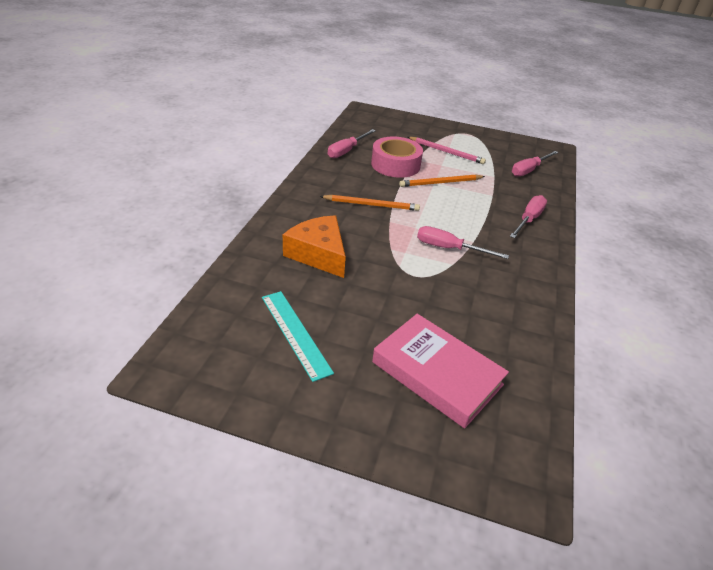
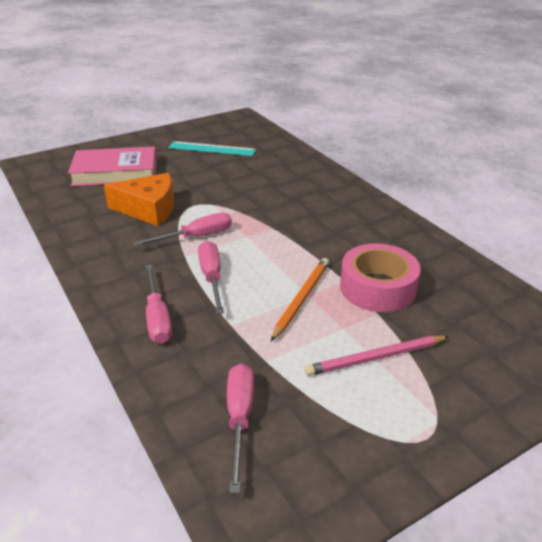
camera: 135 degrees right, 5 degrees down
orange cheese [283,215,346,278] -> orange cheese moved to [104,173,174,226]
orange pencil [320,195,420,211] -> none
pink screwdriver [328,129,376,158] -> pink screwdriver moved to [198,241,224,314]

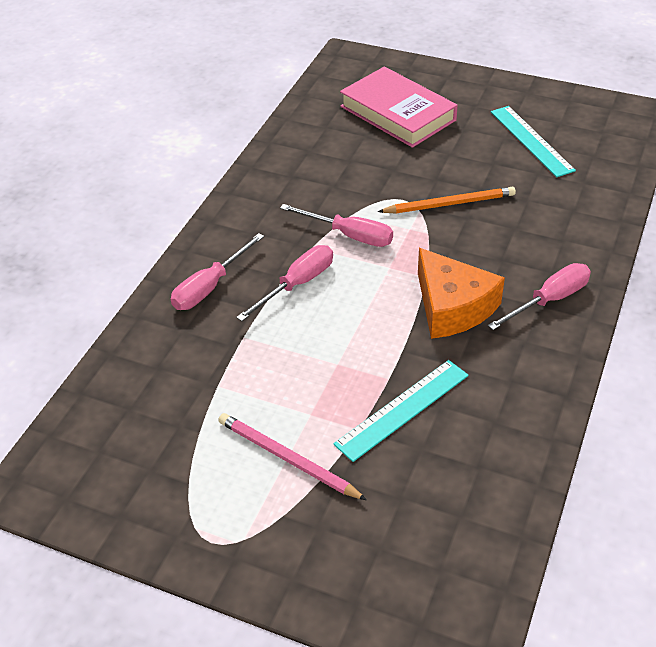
camera: 55 degrees right, 10 degrees up
orange cheese [104,173,174,226] -> orange cheese moved to [418,248,505,339]
pink screwdriver [227,363,254,493] -> pink screwdriver moved to [488,263,591,330]
orange pencil [271,258,329,341] -> orange pencil moved to [378,187,516,213]
pink tape [340,244,421,312] -> turquoise ruler [333,360,469,462]

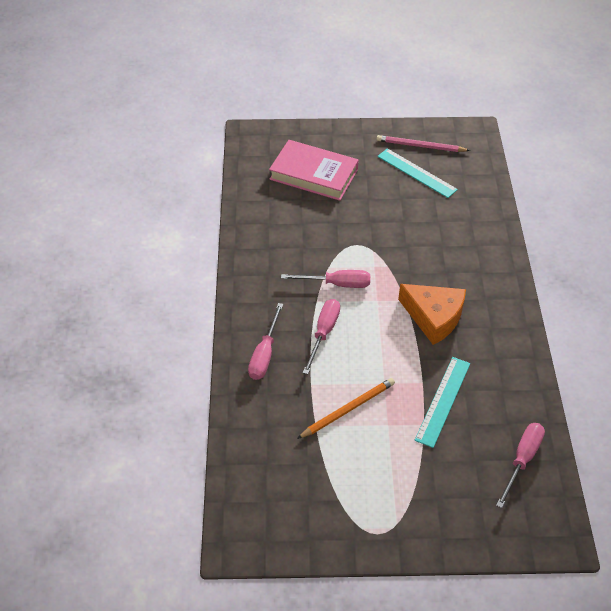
camera: 25 degrees left, 5 degrees up
pink pencil [218,413,367,500] -> pink pencil moved to [376,135,470,152]
orange pencil [378,187,516,213] -> orange pencil moved to [297,378,395,439]
pink screwdriver [488,263,591,330] -> pink screwdriver moved to [496,423,545,508]

